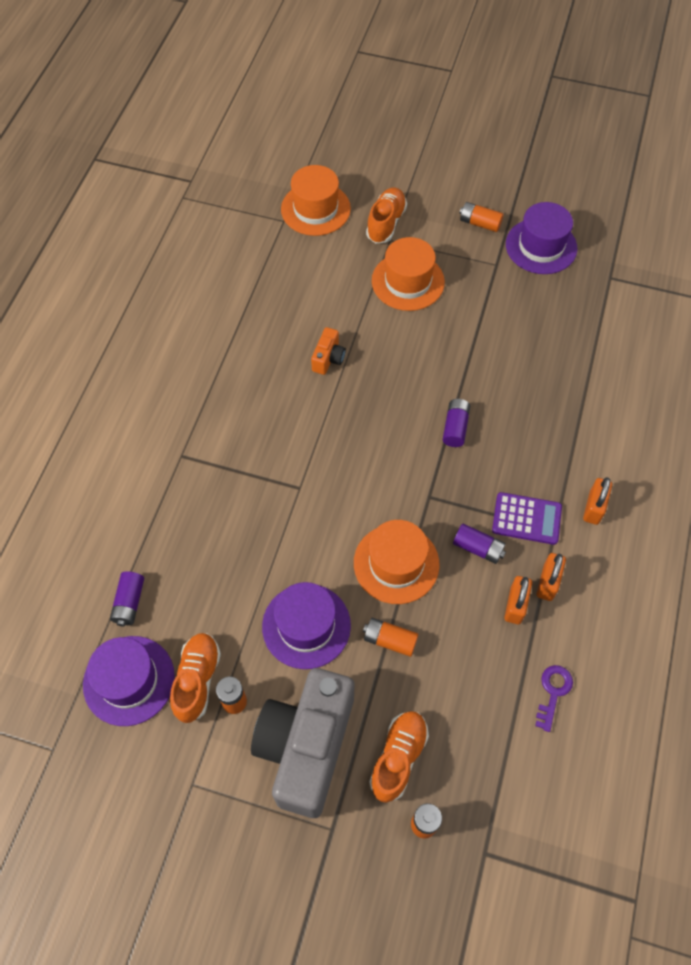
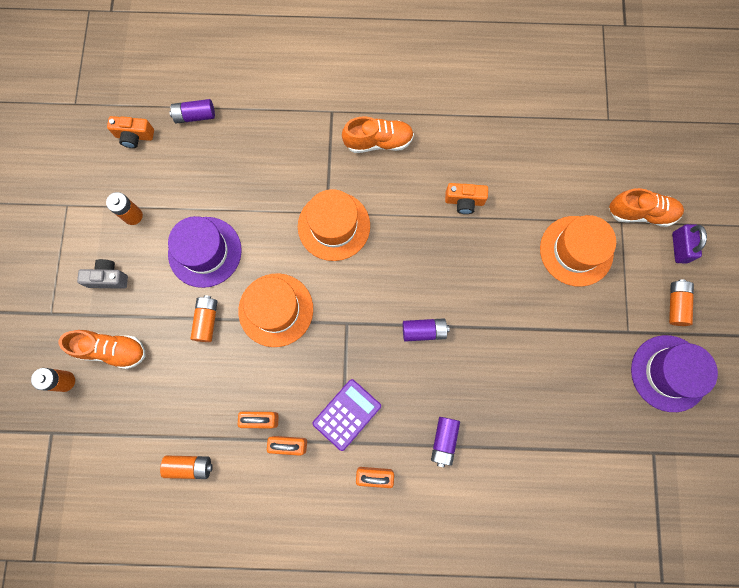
camera: 75 degrees right, 15 degrees up
purple hat [83,636,175,726] -> orange camera [107,116,154,148]
orange shoe [170,633,221,723] -> orange shoe moved to [342,117,414,153]
grey camera [251,668,354,818] -> grey camera [77,259,128,289], size x0.40
orange hat [281,165,351,236] -> orange hat moved to [298,189,370,261]
purple battery [453,523,506,564] -> purple battery moved to [431,417,460,468]
purple calculator [492,492,562,545] -> purple calculator turned 135 degrees counterclockwise [312,379,381,451]
purple key [535,665,573,732] -> orange battery [160,456,213,479]
none -> purple padlock [672,224,707,263]

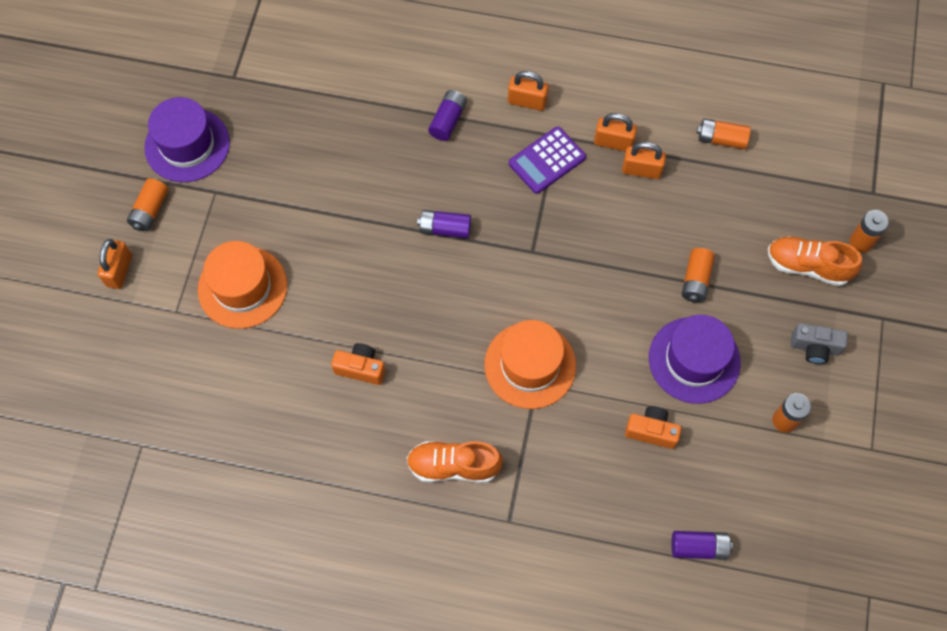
camera: 170 degrees left, 10 degrees down
orange camera [107,116,154,148] -> orange camera moved to [625,406,681,449]
orange hat [238,273,313,347] -> none
orange shoe [609,188,684,227] -> none
purple padlock [672,224,707,263] -> orange padlock [98,239,132,289]

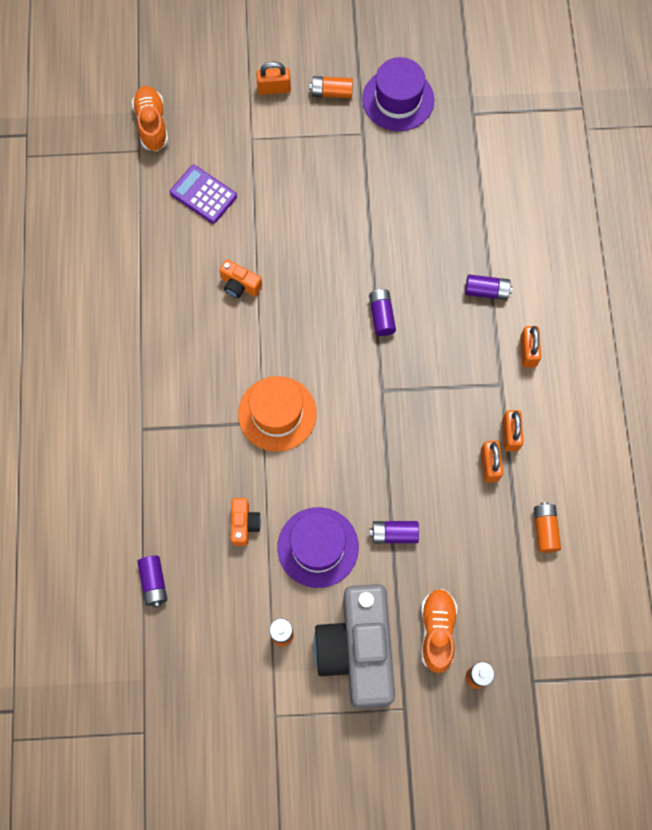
camera: 75 degrees right, 5 degrees up
orange hat [198,241,287,329] -> none
orange camera [331,343,385,385] -> orange camera turned 120 degrees clockwise [219,259,262,298]
orange shoe [407,441,503,483] -> orange shoe moved to [132,86,168,151]
purple calculator [509,126,586,194] -> purple calculator moved to [170,165,237,224]
orange battery [682,248,715,302] -> purple battery [370,521,419,543]
grey camera [790,323,848,364] -> grey camera [314,584,395,709], size x2.49

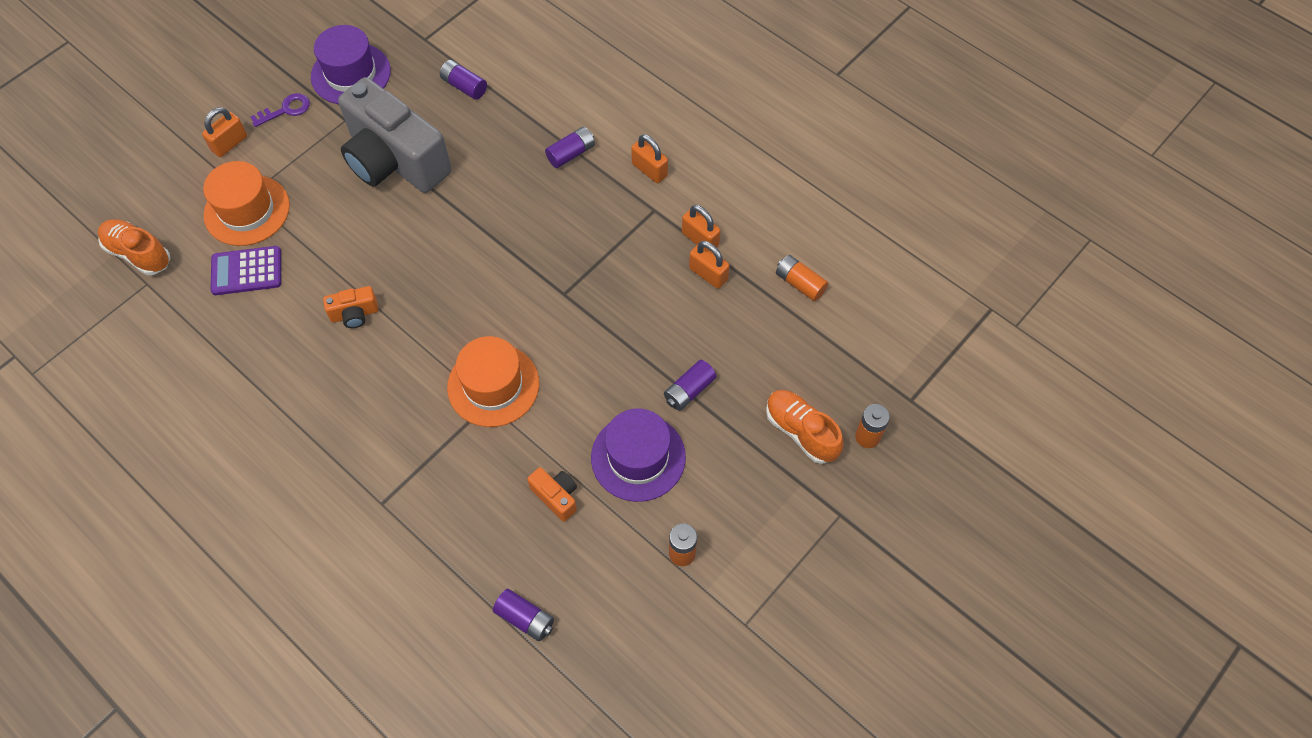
camera: 45 degrees left, 10 degrees down
orange battery [309,76,353,98] -> purple key [250,93,310,127]
grey camera [314,584,395,709] -> grey camera moved to [338,77,452,193]
purple battery [369,289,396,336] -> purple battery moved to [440,60,487,100]
none -> orange hat [203,161,290,246]

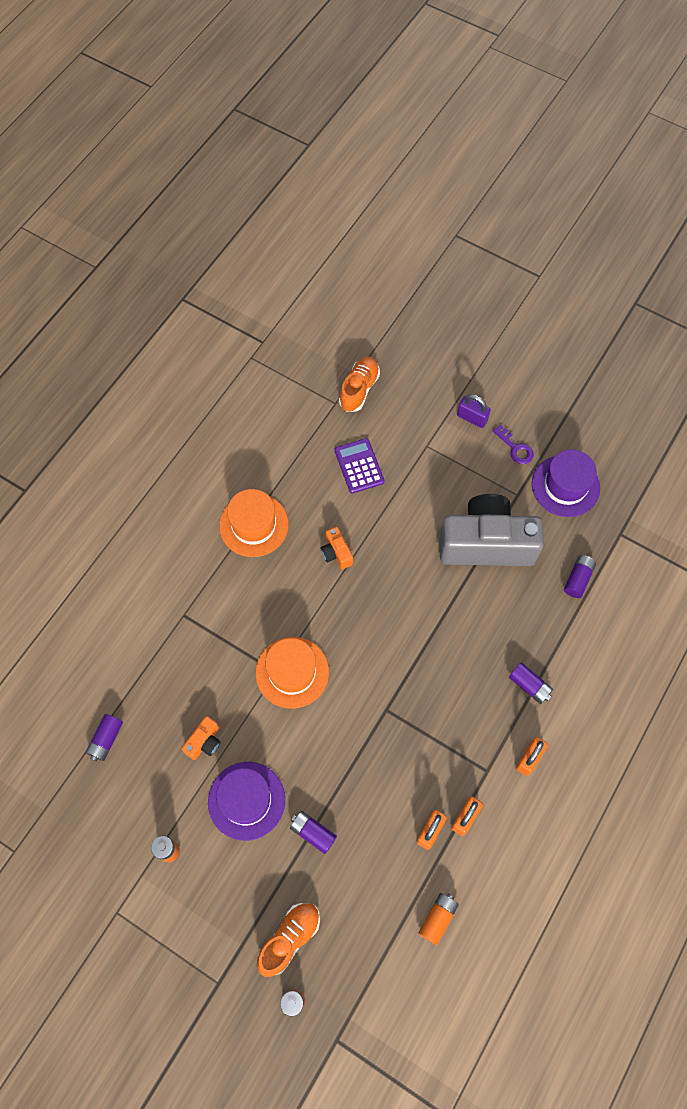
camera: 80 degrees right, 5 degrees up
orange padlock [202,107,247,157] -> purple padlock [457,394,491,428]
orange hat [203,161,290,246] -> orange hat moved to [219,489,289,557]
grey camera [338,77,452,193] -> grey camera turned 60 degrees clockwise [440,494,544,566]

